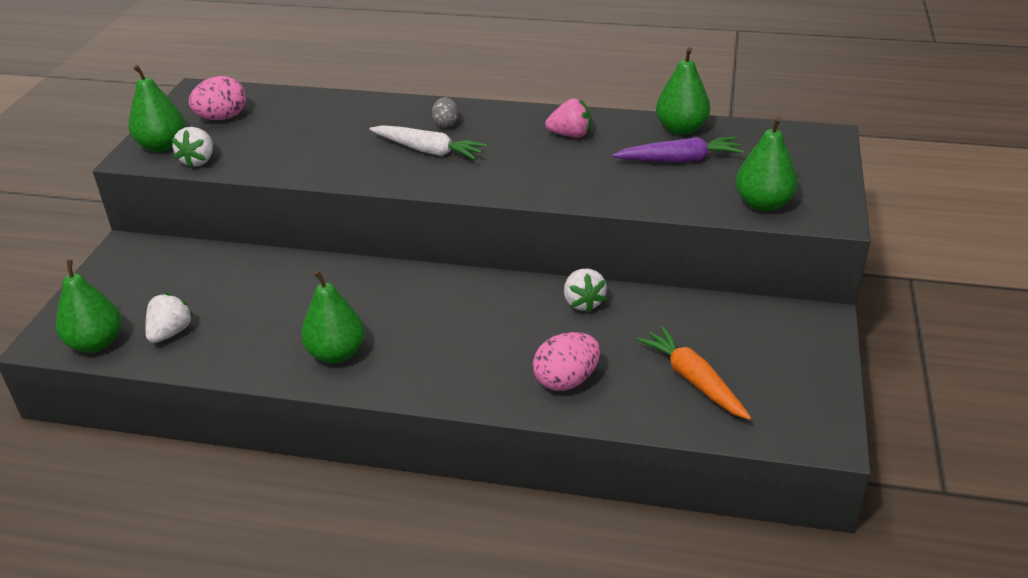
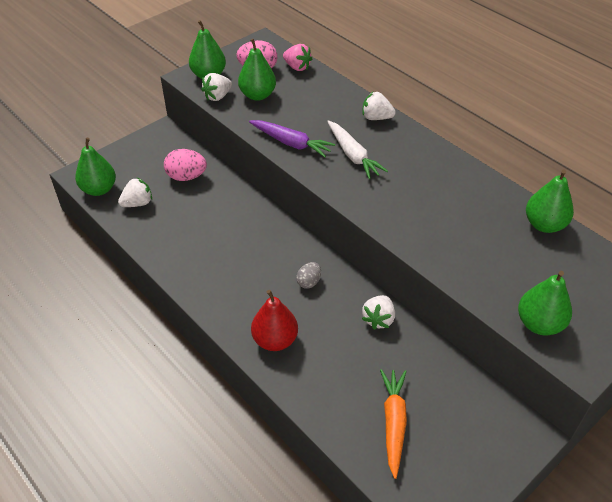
camera: 35 degrees right, 10 degrees up
green pear [301,270,365,363] -> green pear moved to [238,39,276,101]
grey egg [432,97,459,128] -> grey egg moved to [296,262,321,289]
pink egg [533,332,600,391] -> pink egg moved to [164,149,207,181]
pink strawberry [545,98,591,138] -> pink strawberry moved to [283,44,312,71]
purple carrot [612,137,744,163] -> purple carrot moved to [249,120,335,157]
none -> red pear [251,290,298,351]
none -> white strawberry [363,92,396,120]

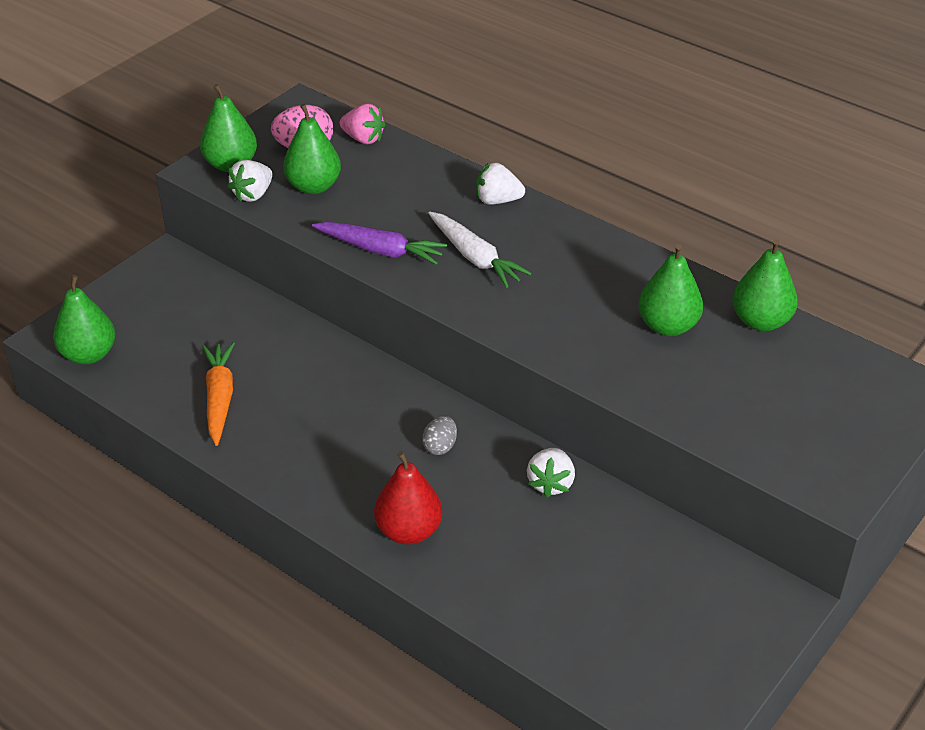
camera: 10 degrees left, 5 degrees down
white strawberry [118,178,152,207] -> none
pink egg [164,149,207,181] -> none
orange carrot [380,369,407,479] -> orange carrot moved to [202,342,235,446]
green pear [518,271,572,335] -> green pear moved to [638,244,703,336]

